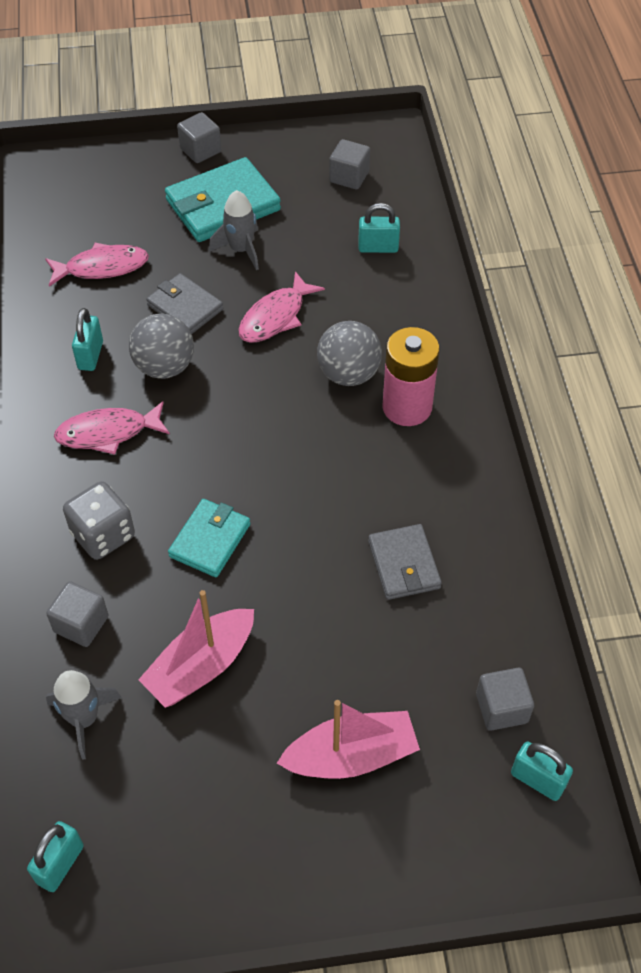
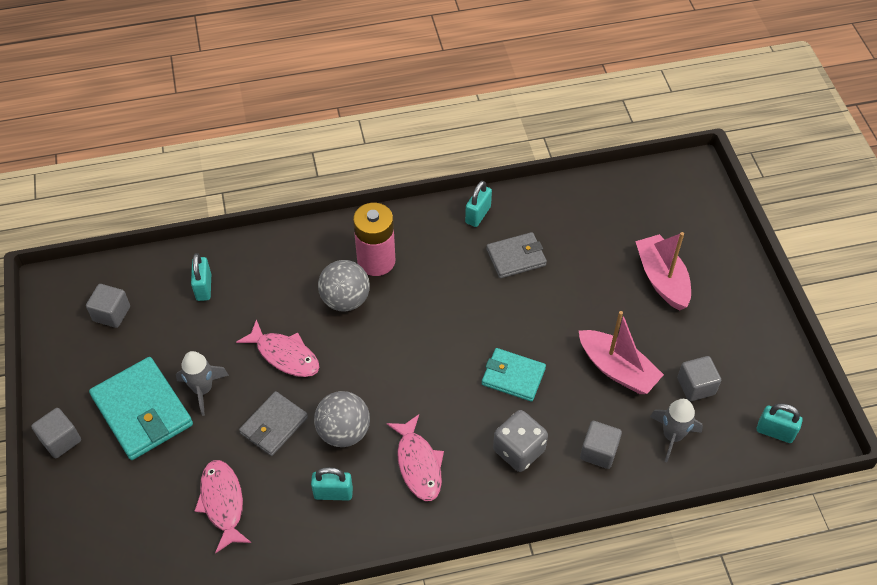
camera: 95 degrees left, 0 degrees up
grey cube [476,668,534,731] -> grey cube moved to [677,356,721,401]
turquoise padlock [511,741,573,801] -> turquoise padlock moved to [465,181,492,227]

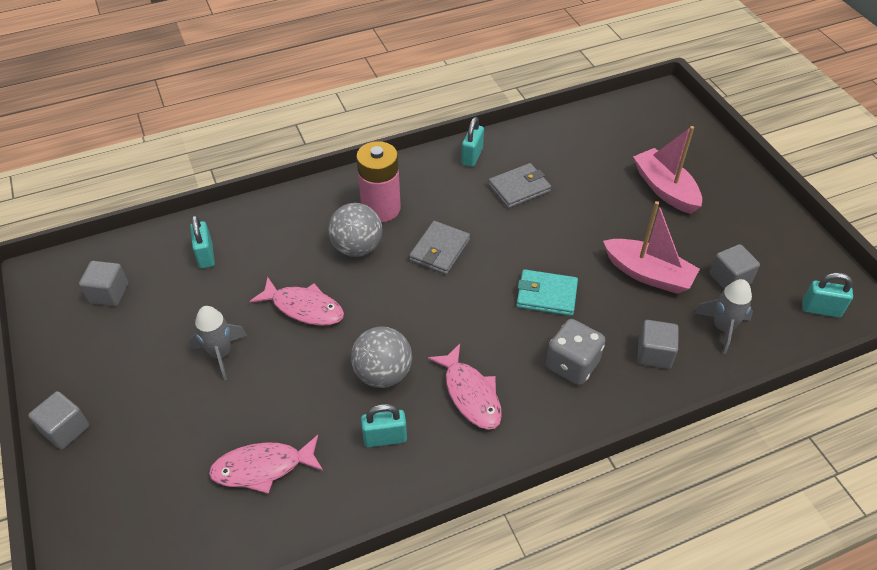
camera: 10 degrees left, 5 degrees down
turquoise wallet [89,357,193,460] -> none
pink fish [195,460,251,553] -> pink fish turned 75 degrees counterclockwise [209,435,323,494]
grey wallet [239,391,308,456] -> grey wallet moved to [409,221,470,275]

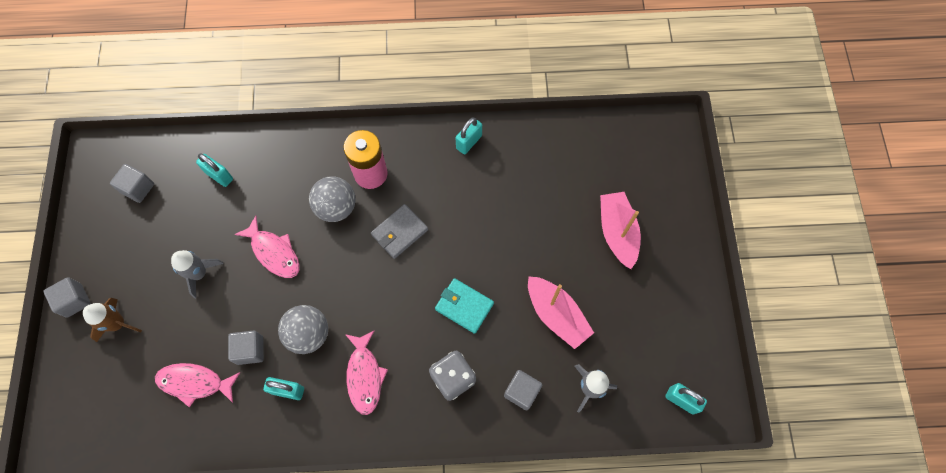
camera: 20 degrees right, 20 degrees up
turquoise padlock [190,215,215,269] -> turquoise padlock turned 60 degrees counterclockwise [196,154,233,187]
grey wallet [488,163,551,208] -> none
grey cube [710,244,760,289] -> grey cube moved to [228,331,264,365]
none -> brown rocket [83,298,142,342]

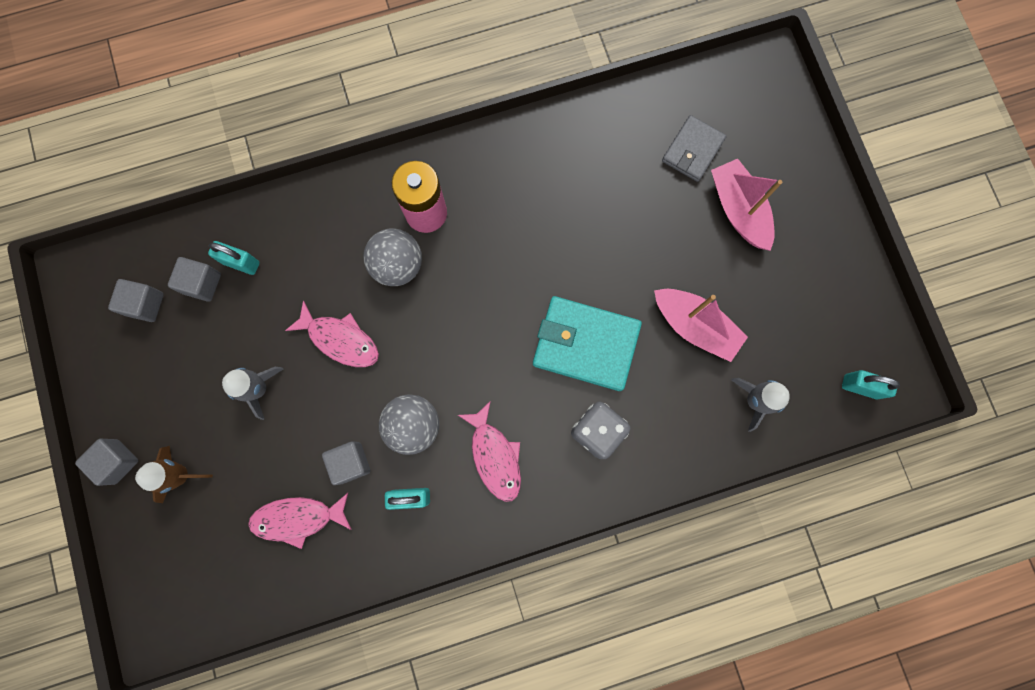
camera: 15 degrees left, 10 degrees up
grey wallet [371,204,428,259] -> grey wallet moved to [662,115,726,182]
turquoise wallet [435,278,494,334] -> turquoise wallet [533,296,642,391], size x1.62
turquoise padlock [456,117,482,154] -> none
grey cube [504,370,542,411] -> grey cube moved to [168,257,221,302]

